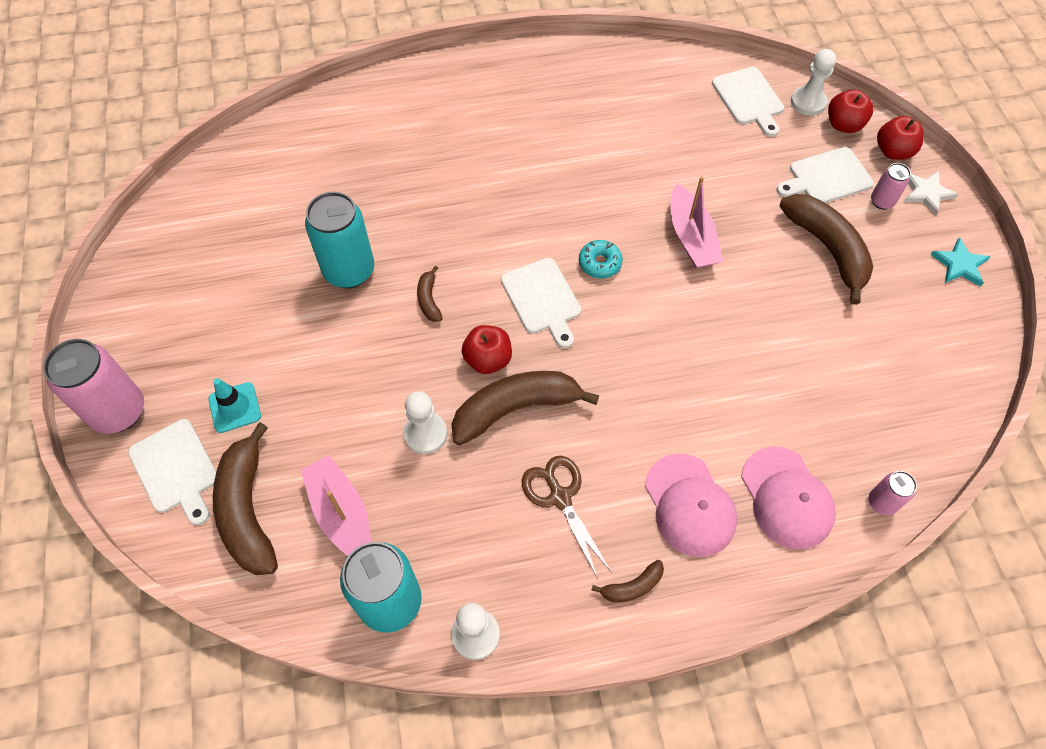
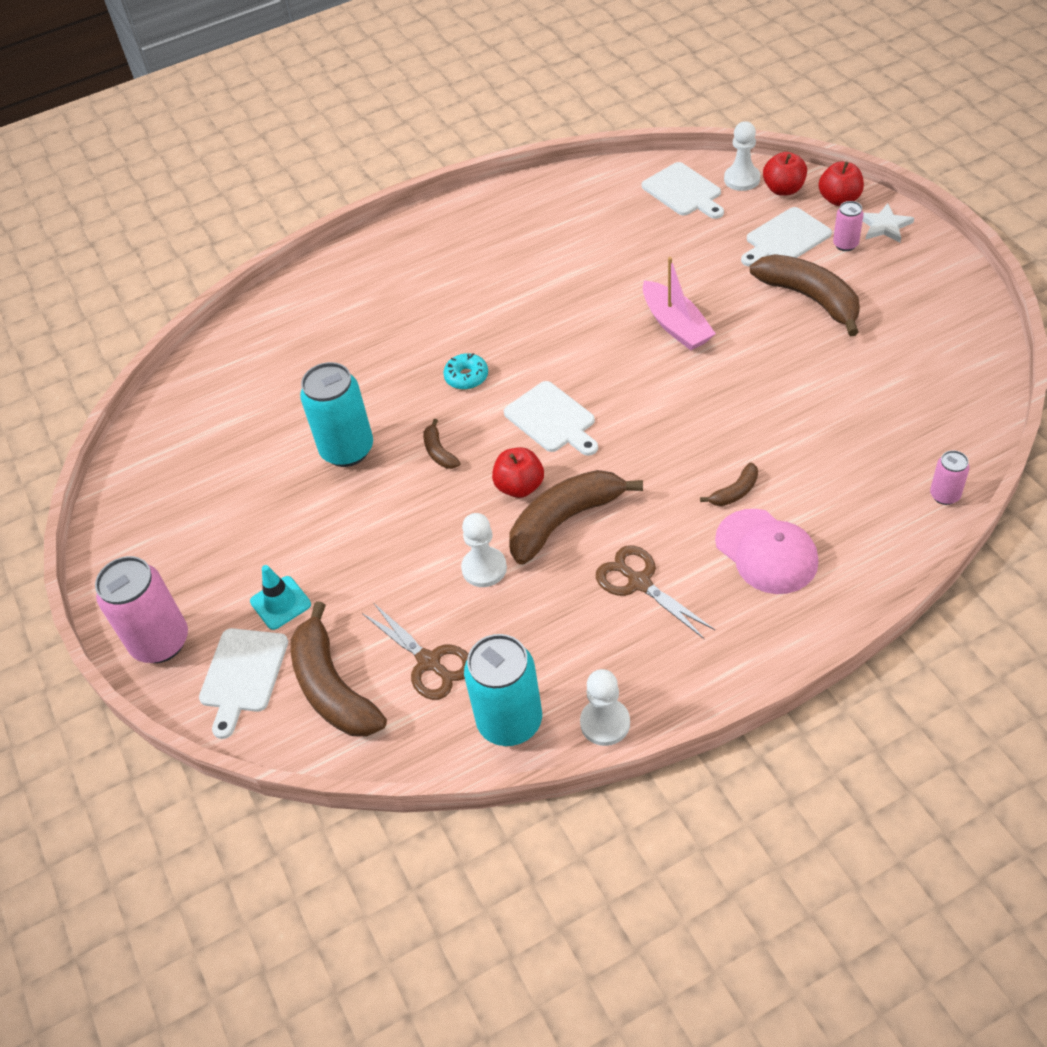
camera: 10 degrees left, 10 degrees down
white cutting board [128,419,216,525] -> white cutting board turned 60 degrees clockwise [199,628,288,739]
pink boat [301,455,371,556] -> brown scissors [362,603,468,700]
turquoise donut [579,240,623,279] -> turquoise donut moved to [443,353,488,390]
brown banana [592,560,664,602] -> brown banana moved to [700,462,758,506]
pink cap [741,447,836,549] -> none
turquoise star [930,237,990,287] -> none

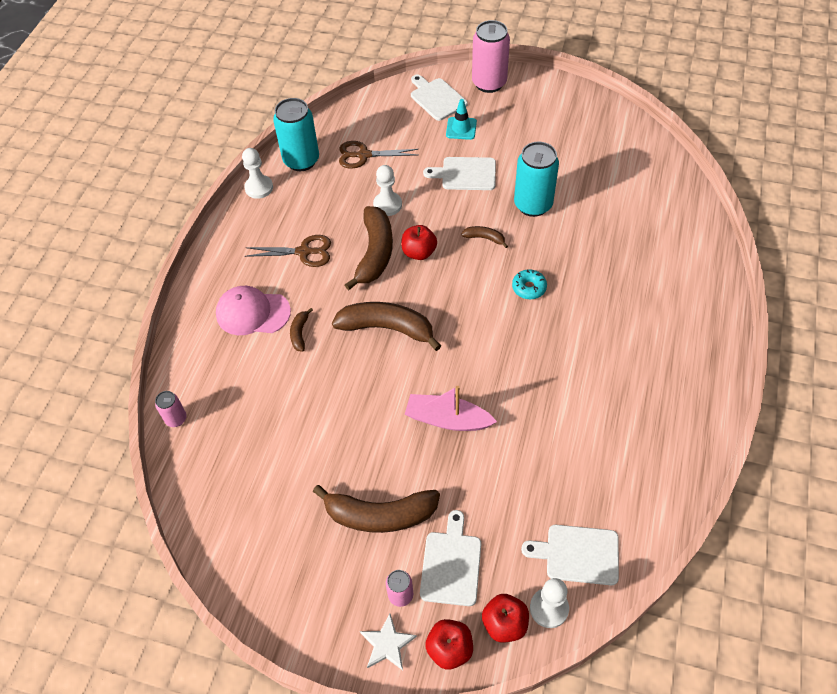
camera: 130 degrees right, 5 degrees up
brown banana [291,601,387,736] -> brown banana moved to [332,302,441,351]
white cutting board [504,381,598,456] -> white cutting board moved to [423,157,496,190]

